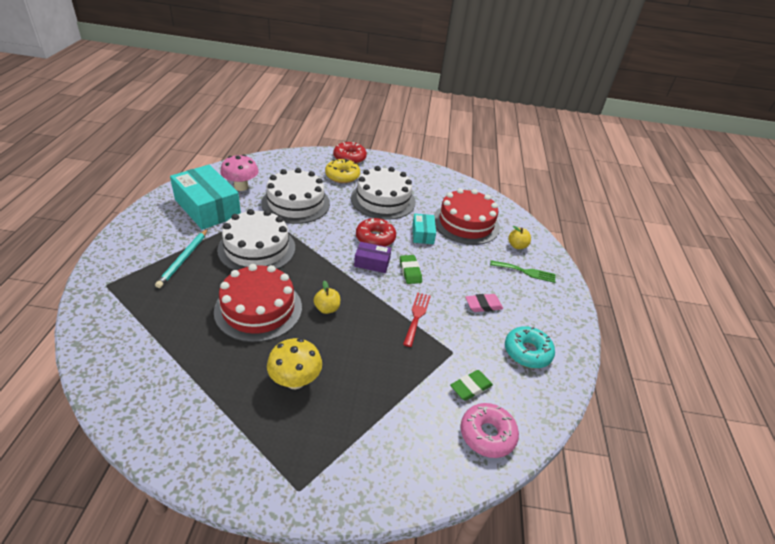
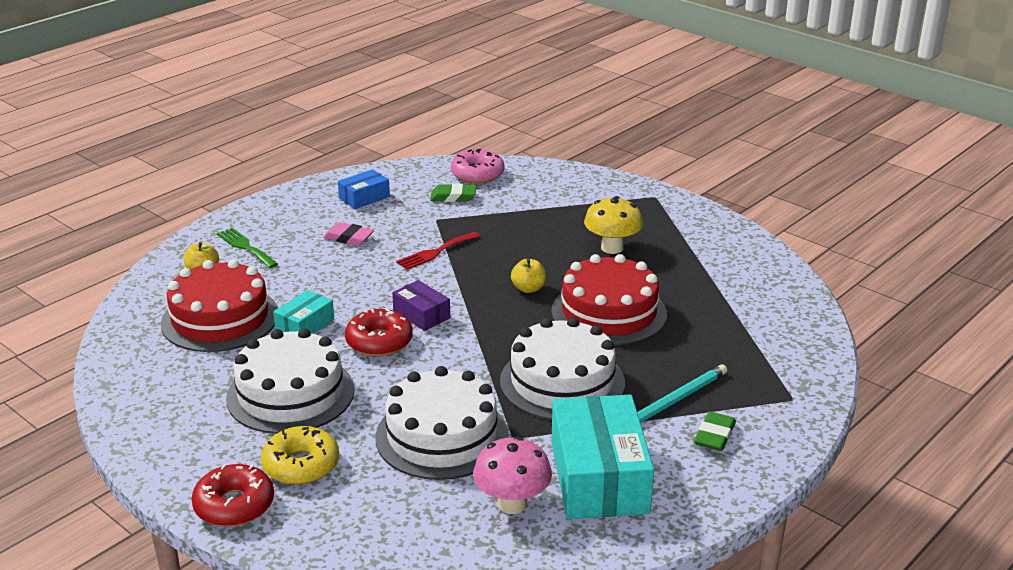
camera: 140 degrees left, 10 degrees down
green eraser [400,255,422,284] -> green eraser moved to [694,412,736,451]
turquoise donut [505,326,555,368] -> blue box [338,169,390,209]

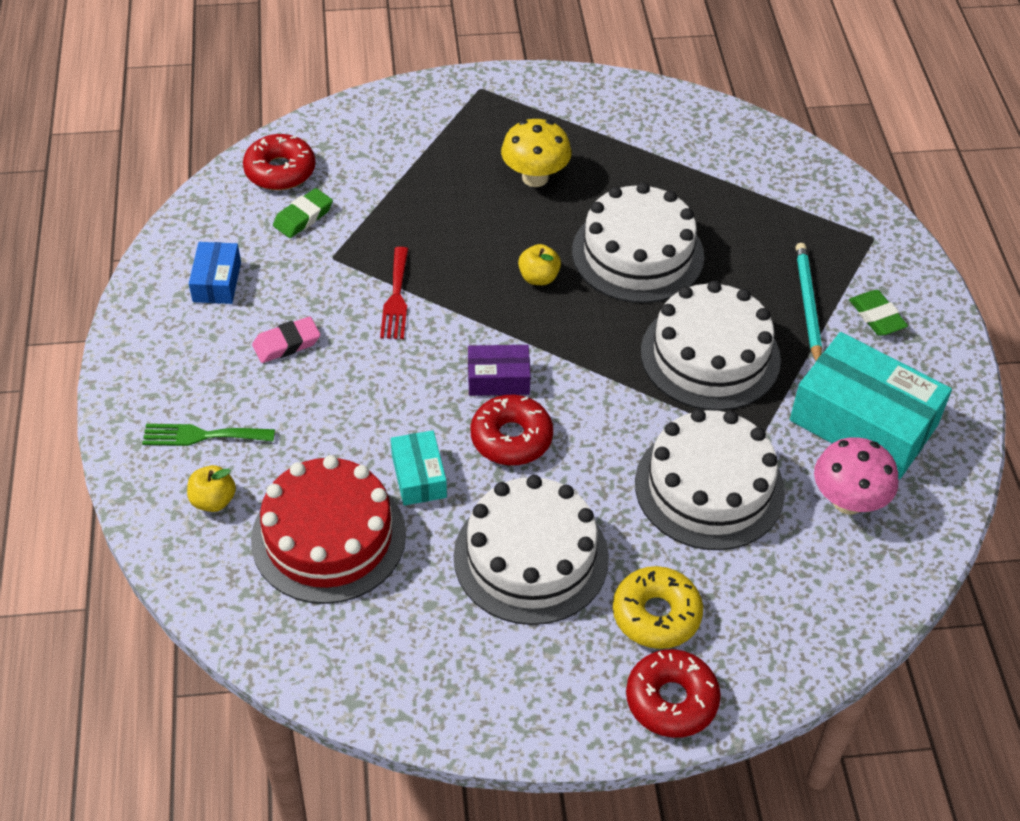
camera: 50 degrees left, 20 degrees up
pink donut [451,149,505,184] -> red donut [243,134,315,190]
red cake [551,254,667,346] -> white cake [572,182,704,303]

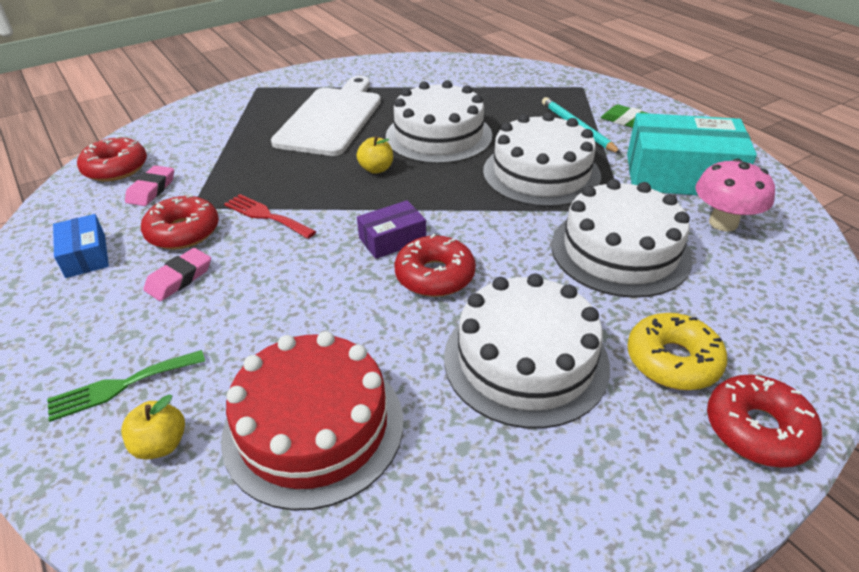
camera: 25 degrees left, 10 degrees down
green eraser [273,188,333,238] -> pink eraser [125,165,174,206]
red fork [380,247,408,339] -> red fork turned 150 degrees clockwise [224,194,316,239]
turquoise box [391,430,447,506] -> none
yellow mushroom [501,119,572,187] -> white cutting board [271,76,381,156]
none -> red donut [141,195,219,250]

